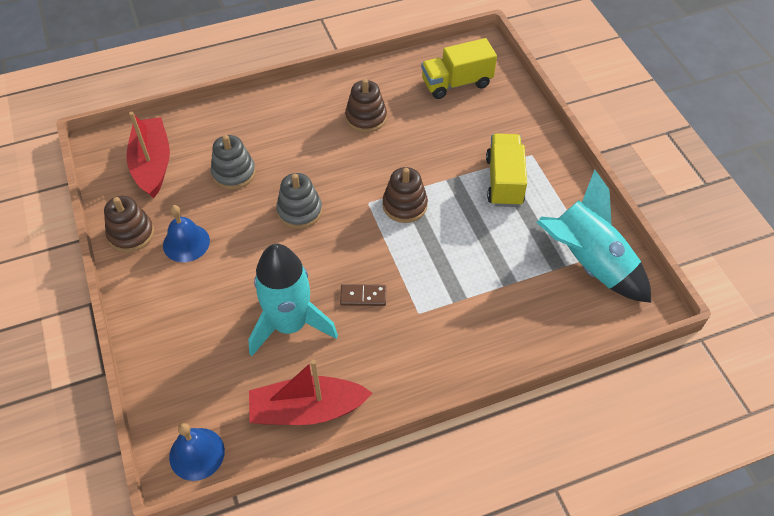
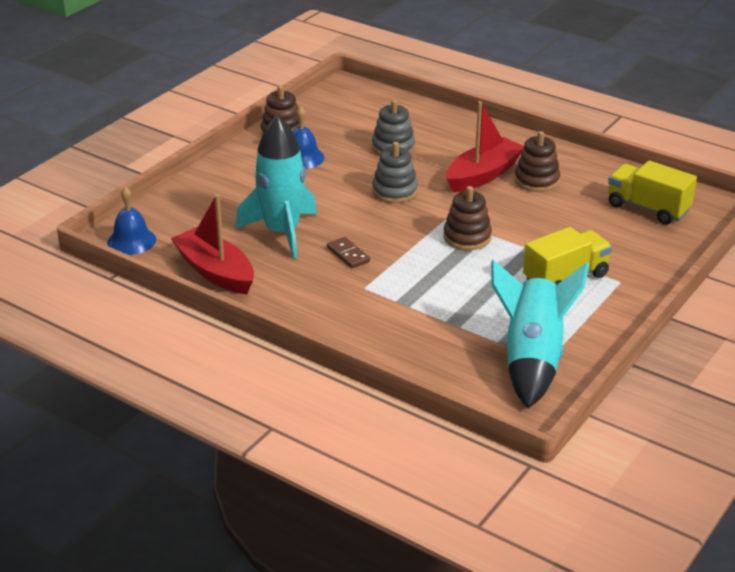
camera: 55 degrees right, 20 degrees down
red boat [126,112,170,198] -> red boat moved to [446,101,524,192]

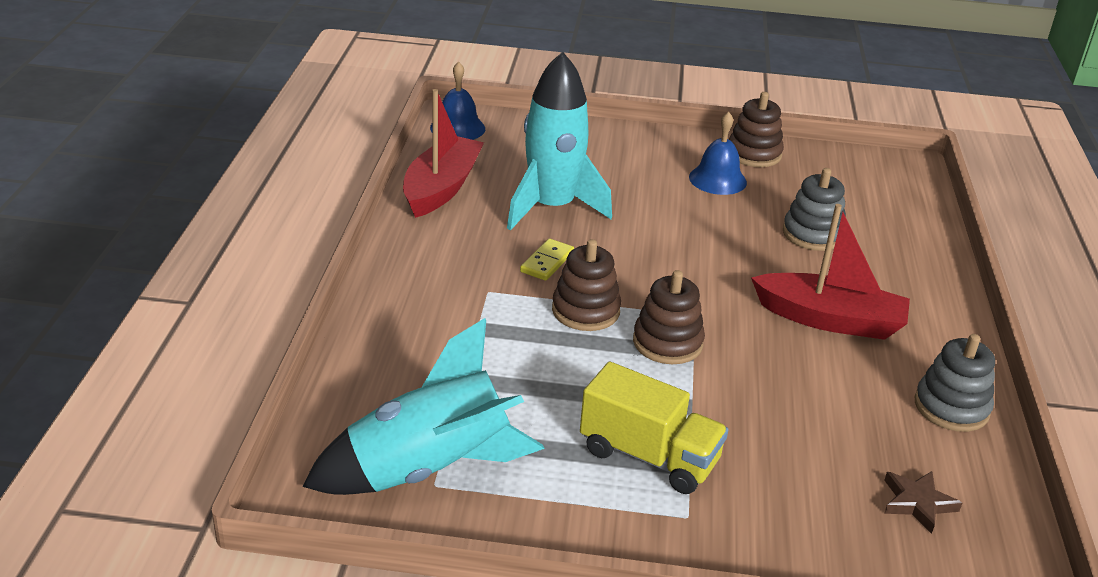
camera: 60 degrees right, 0 degrees up
brown domino [327,237,370,268] -> yellow domino [520,239,574,281]
grey stacking toy [372,142,418,203] -> grey stacking toy moved to [915,334,995,432]
brown stacking toy [514,131,560,192] -> brown stacking toy moved to [552,239,621,331]
yellow truck [608,161,697,225] -> brown star [884,471,962,534]

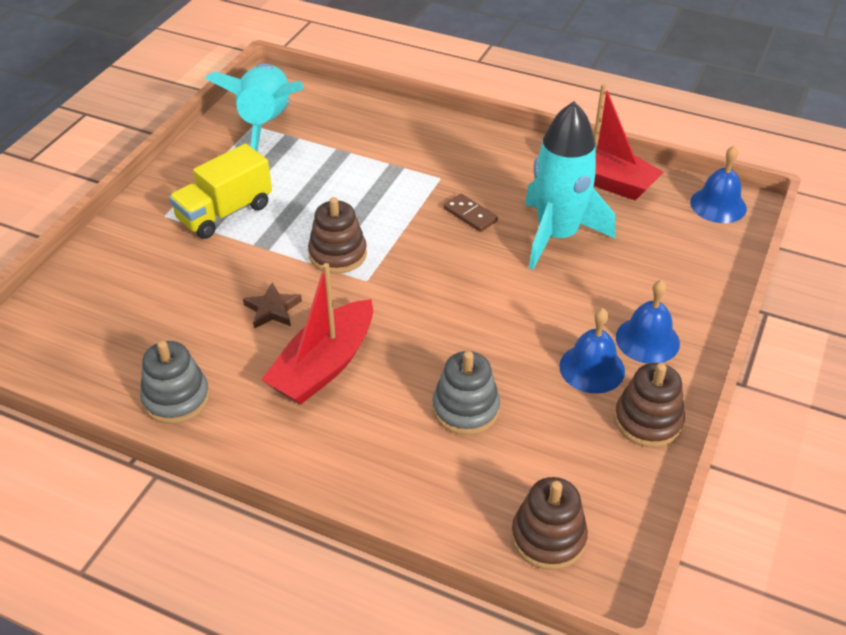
camera: 110 degrees right, 10 degrees up
yellow domino [520,239,574,281] -> brown domino [444,194,498,232]
brown stacking toy [552,239,621,331] -> brown stacking toy moved to [511,477,588,570]
brown star [884,471,962,534] -> brown star moved to [243,283,302,329]
none -> blue bell [616,280,680,364]

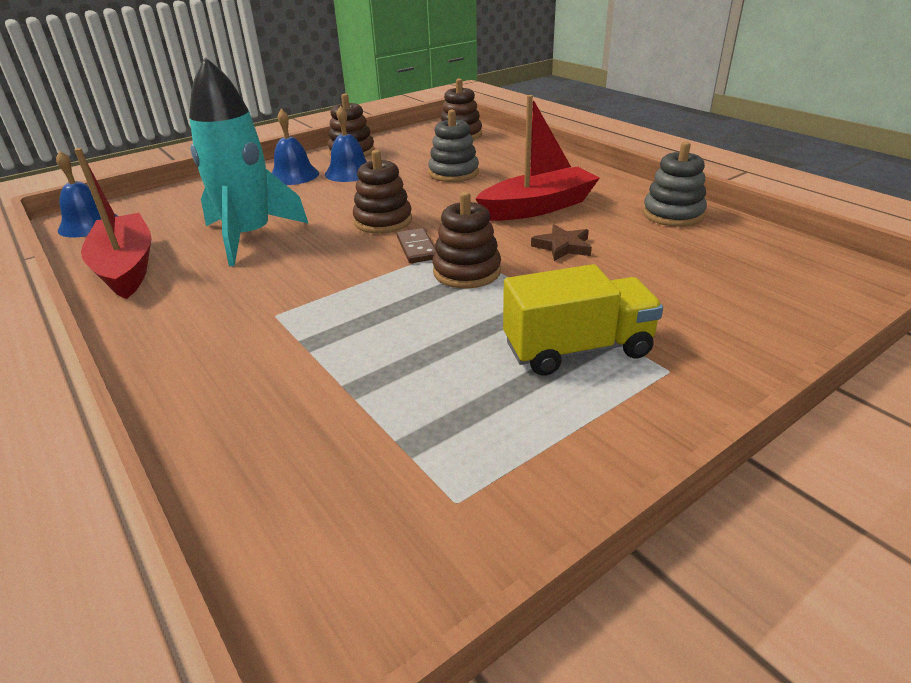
camera: 150 degrees left, 10 degrees down
turquoise rocket [205,63,303,151] -> none
brown domino [444,194,498,232] -> brown domino moved to [397,228,436,263]
none -> brown stacking toy [353,150,412,233]

